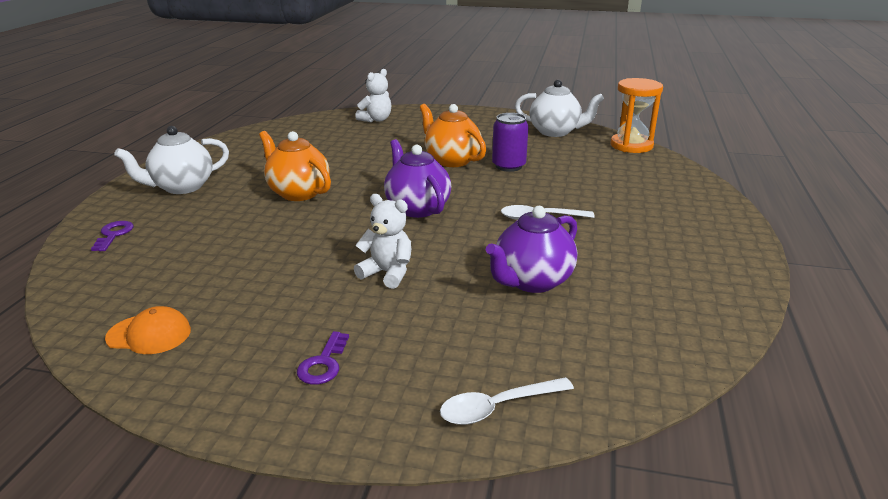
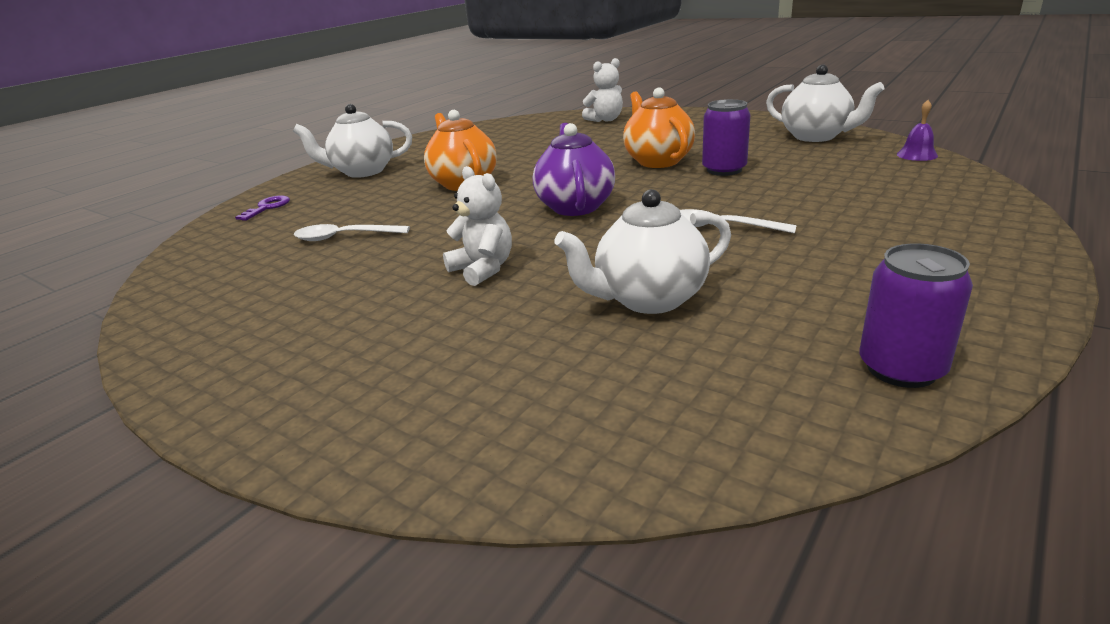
camera: 25 degrees right, 0 degrees up
orange cap [105,306,191,354] -> none
purple key [297,331,349,385] -> none
white spoon [440,377,574,425] -> white spoon moved to [294,224,410,241]
purple teapot [486,206,577,293] -> white teapot [555,189,731,314]
orange hourglass [611,78,663,153] -> purple bell [897,100,938,161]
none -> purple can [860,243,973,388]

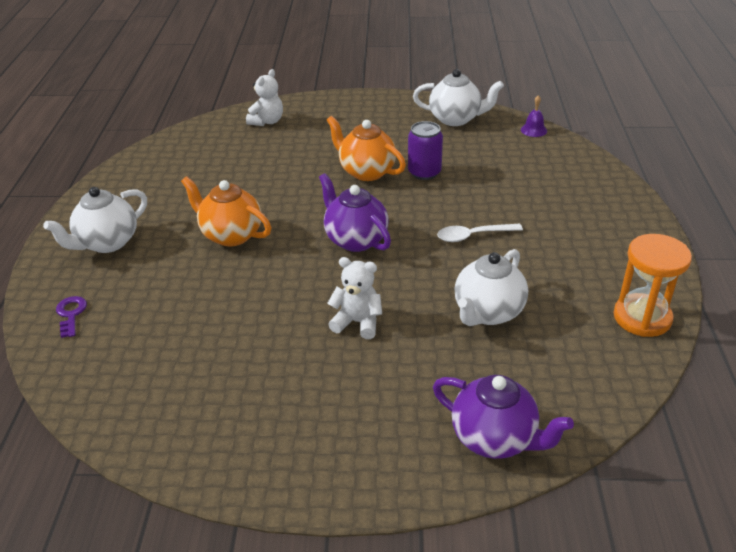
camera: 35 degrees left, 10 degrees up
white spoon [294,224,410,241] -> none
purple can [860,243,973,388] -> orange hourglass [613,234,692,337]
none -> purple teapot [433,375,574,459]

